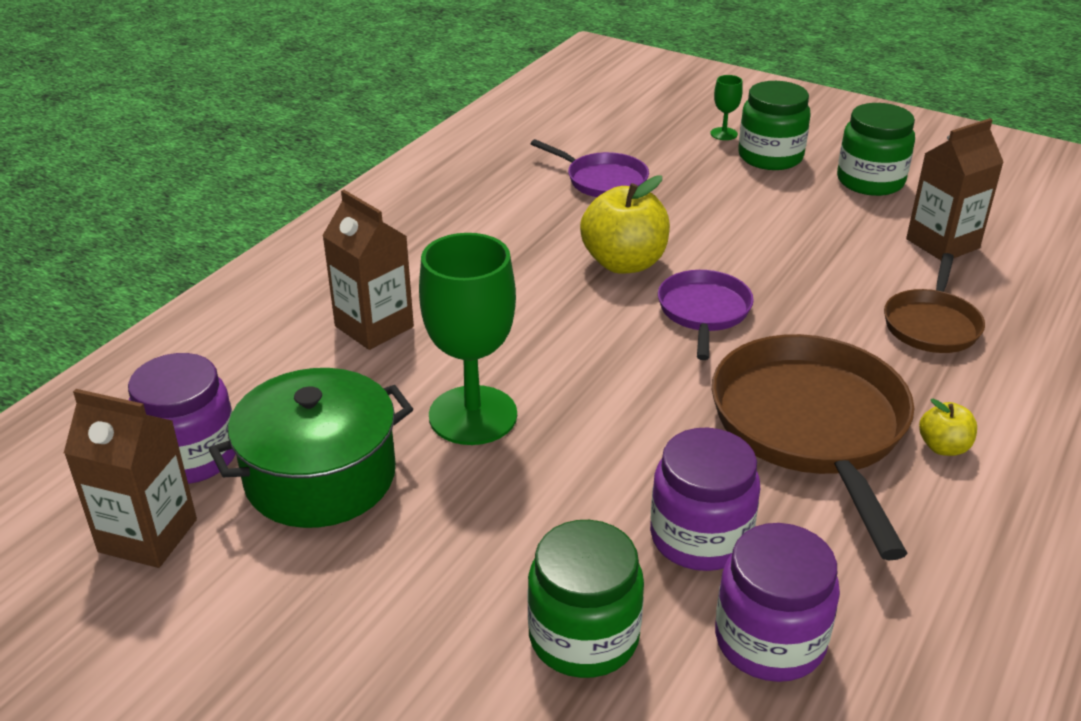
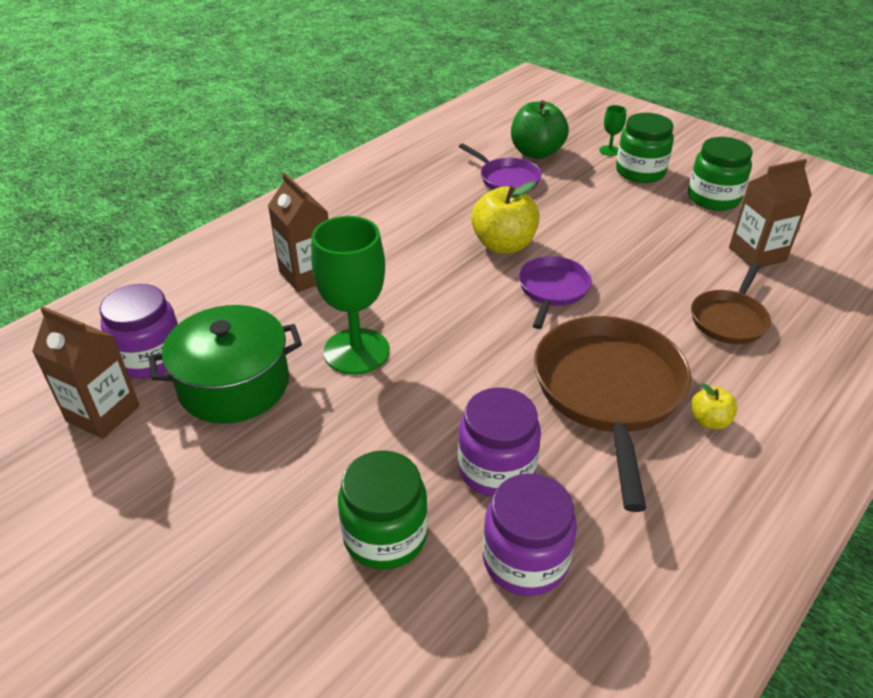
camera: 10 degrees right, 5 degrees up
none -> green apple [511,100,569,159]

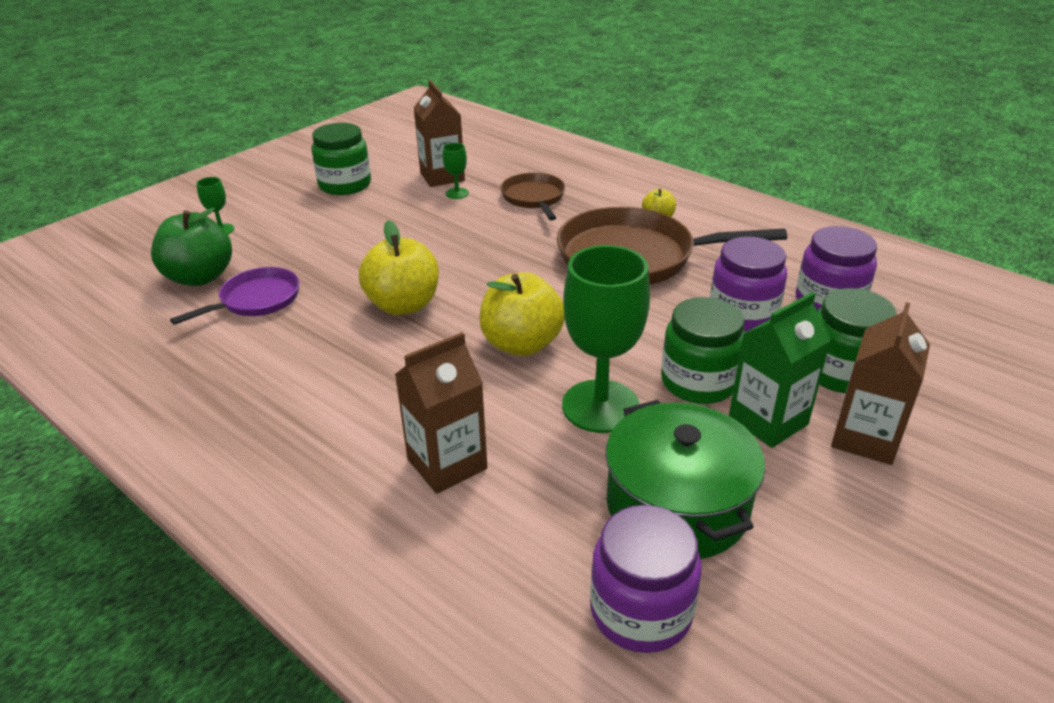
camera: 90 degrees left, 5 degrees down
brown carton [32,307,140,439] -> brown carton moved to [831,302,930,465]
purple pan [519,256,592,329] -> none
green jar [616,113,674,183] -> green jar moved to [661,297,745,404]
brown pan [691,263,771,344] -> brown pan turned 135 degrees counterclockwise [500,173,565,220]
none -> green goblet [443,143,469,199]
none -> yellow apple [479,272,565,356]
none -> green carton [729,292,831,448]

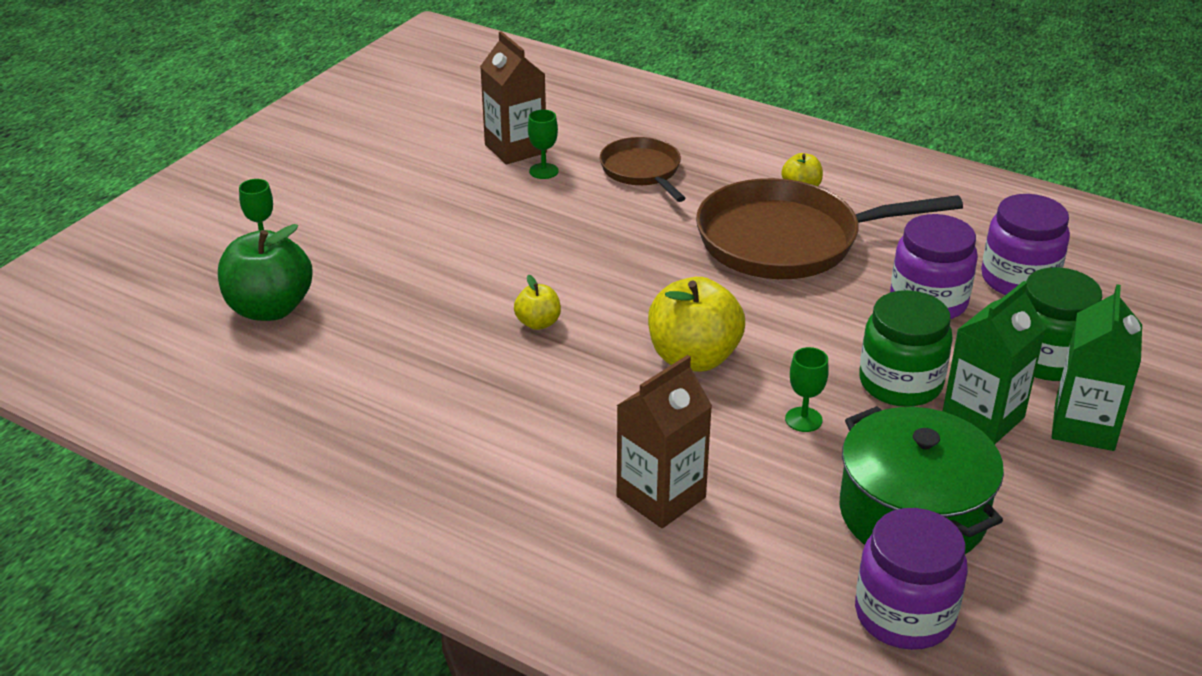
camera: 10 degrees left, 0 degrees up
purple pan [170,267,300,325] -> none
green jar [311,123,371,195] -> none
yellow apple [359,220,439,315] -> yellow apple [514,275,561,330], size x0.50
green goblet [562,245,650,433] -> green goblet [785,347,829,432], size x0.44
brown carton [831,302,930,465] -> green carton [1052,284,1142,451]

